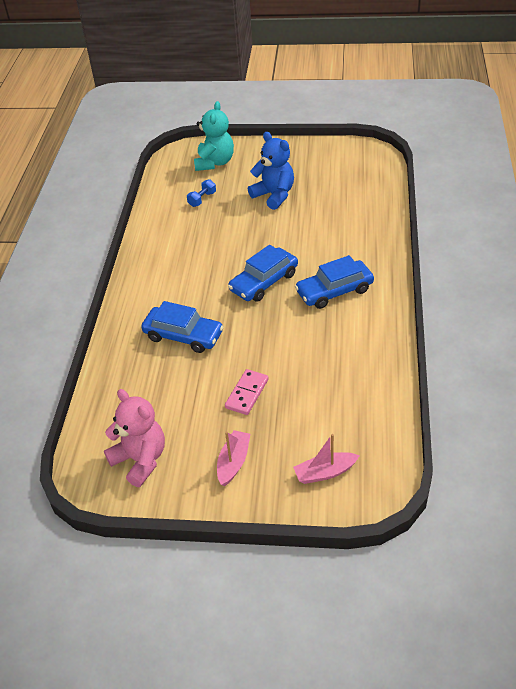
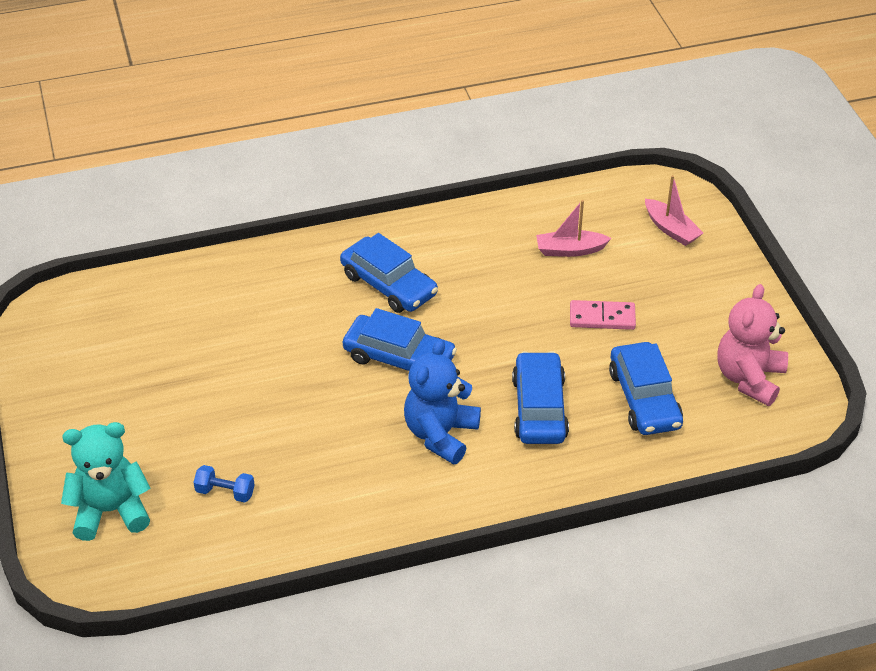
camera: 115 degrees left, 0 degrees up
pink boat [217,430,250,486] -> pink boat moved to [536,200,611,257]
blue teddy bear [248,132,294,210] -> blue teddy bear moved to [404,339,481,465]
none -> blue car [609,342,683,435]

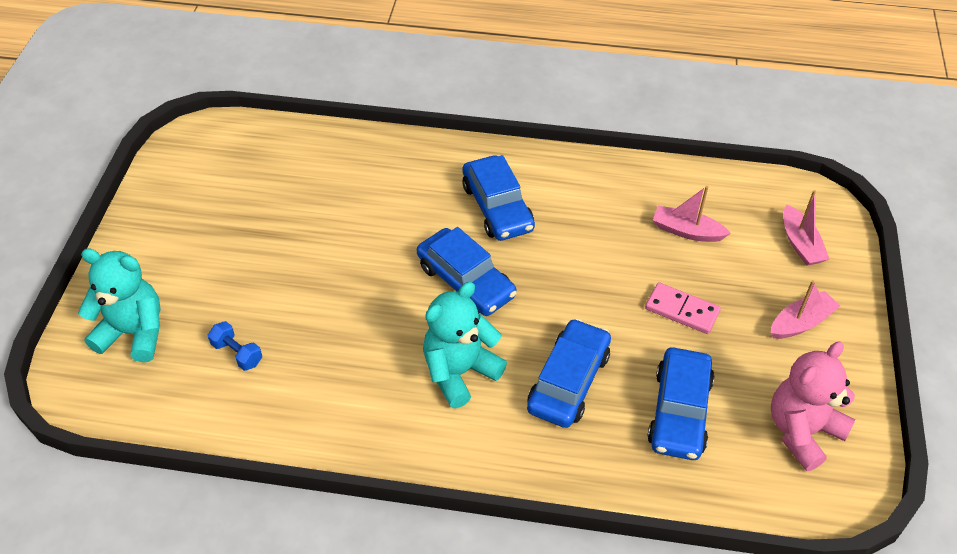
camera: 25 degrees right, 5 degrees up
blue teddy bear [404,339,481,465] -> turquoise teddy bear [423,282,507,408]
none -> pink boat [771,280,840,339]

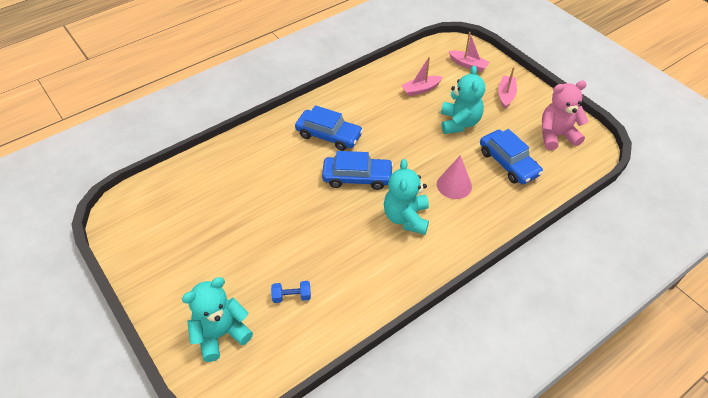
camera: 45 degrees left, 0 degrees up
blue car [527,319,611,428] -> pink cone [437,155,472,199]
pink domino [645,282,721,334] -> turquoise teddy bear [441,65,485,134]
pink teddy bear [771,341,855,471] -> pink teddy bear turned 75 degrees clockwise [541,81,588,150]

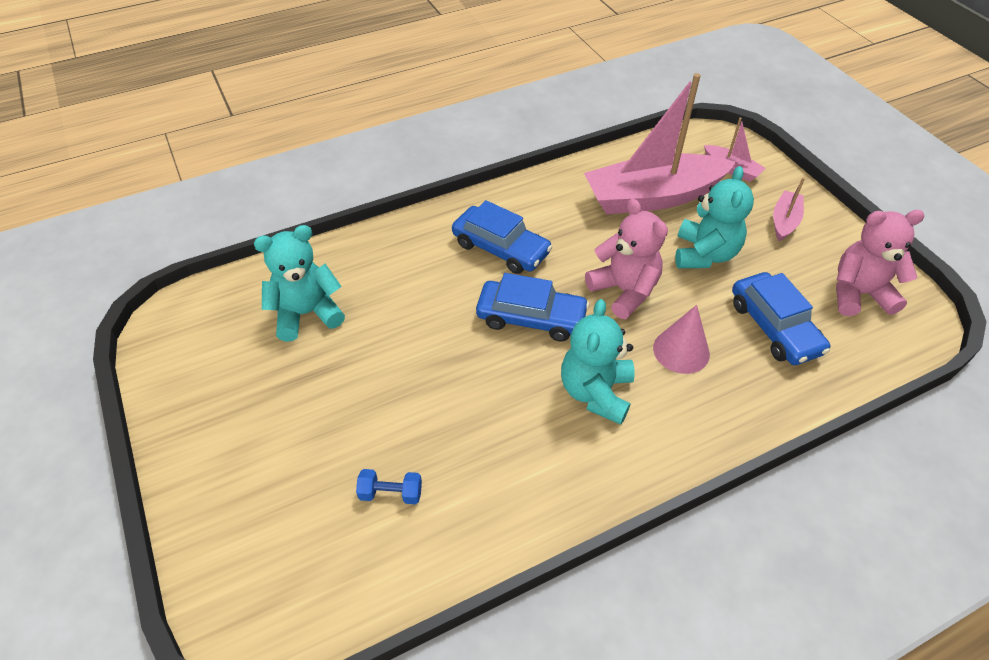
camera: 10 degrees right, 0 degrees up
turquoise teddy bear [182,277,253,362] -> turquoise teddy bear moved to [254,225,345,342]
pink boat [401,57,443,96] -> pink boat [584,73,736,215], size x2.26
none -> pink teddy bear [585,199,668,319]

